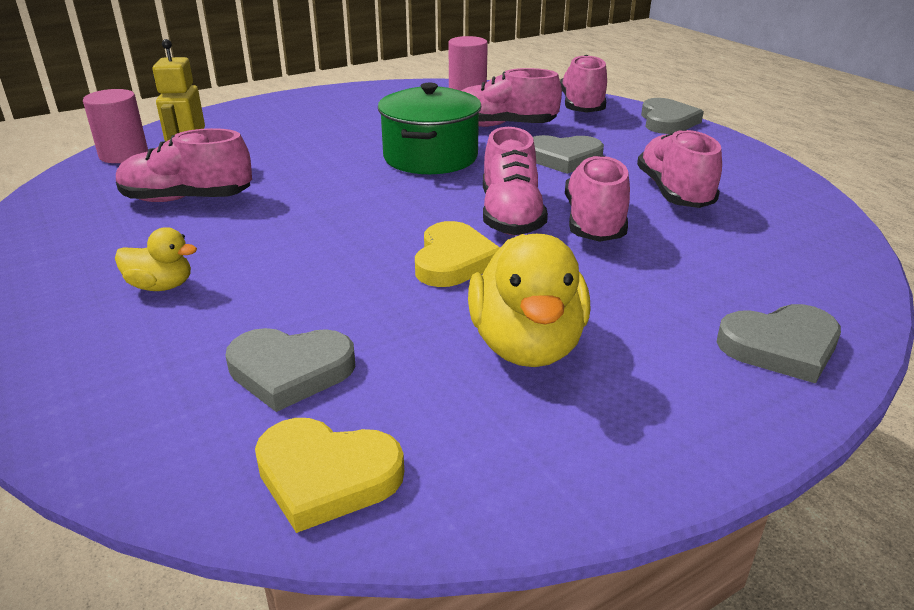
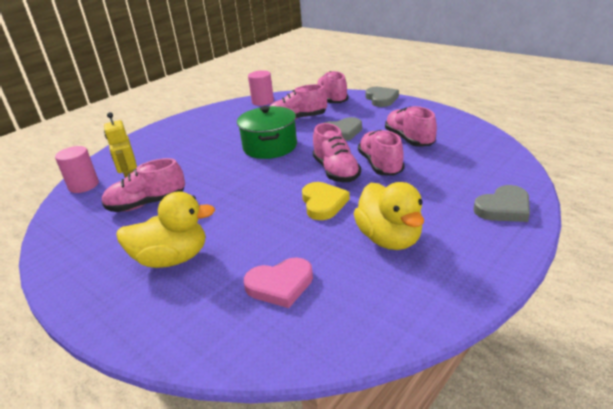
camera: 15 degrees left, 0 degrees up
yellow duck [115,227,197,291] -> yellow duck [116,191,215,268], size x1.90
grey heart [225,328,355,412] -> pink heart [244,257,313,308]
yellow heart [255,418,404,533] -> none

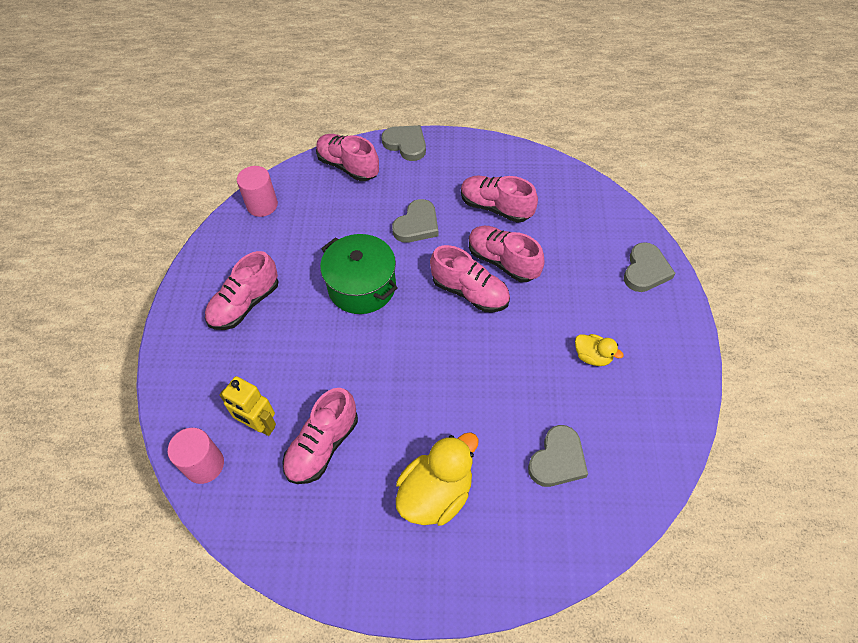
camera: 40 degrees left, 25 degrees up
pink heart [244,257,313,308] -> grey heart [528,425,588,487]
pink shoe [269,84,327,120] -> pink shoe moved to [205,251,279,330]
yellow heart [302,182,350,220] -> none
yellow duck [354,182,424,250] -> yellow duck [575,334,624,366], size x0.53

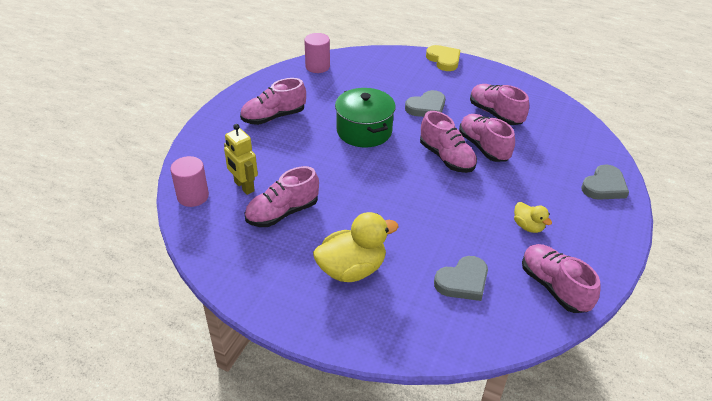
camera: 20 degrees right, 15 degrees down
pink shoe [316,134,379,181] -> pink shoe moved to [522,244,601,313]
grey heart [382,125,426,161] -> yellow heart [426,45,460,71]

